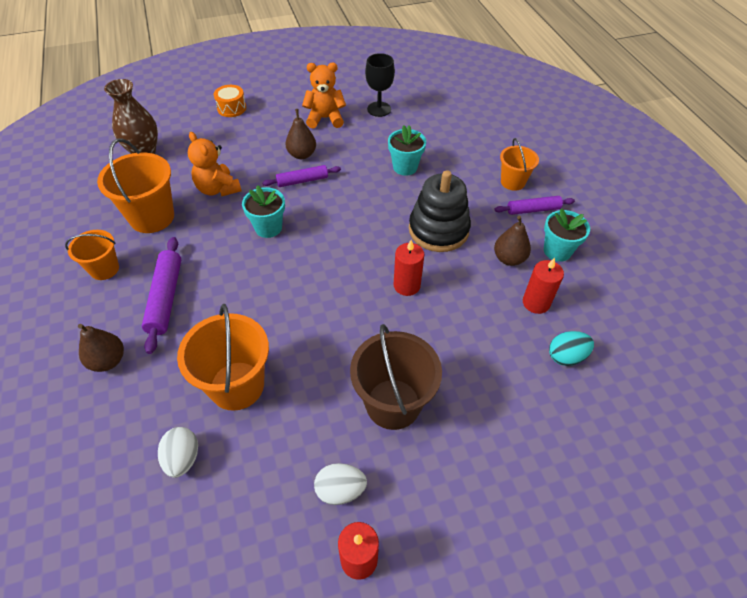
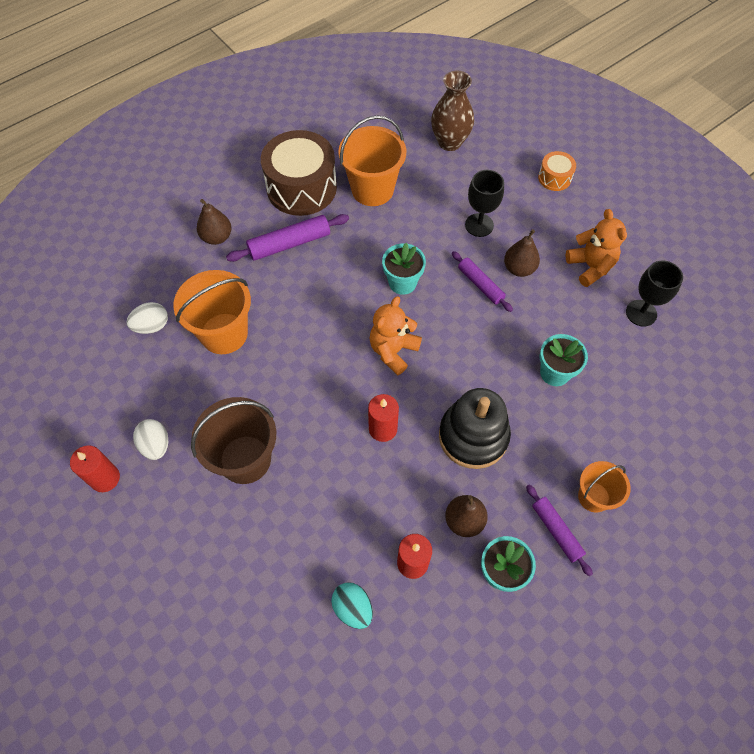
camera: 70 degrees right, 10 degrees up
orange bucket [65,230,119,280] -> brown drum [261,130,337,216]
orange teddy bear [188,132,241,196] -> orange teddy bear moved to [370,296,422,375]
none -> black goblet [465,170,504,237]

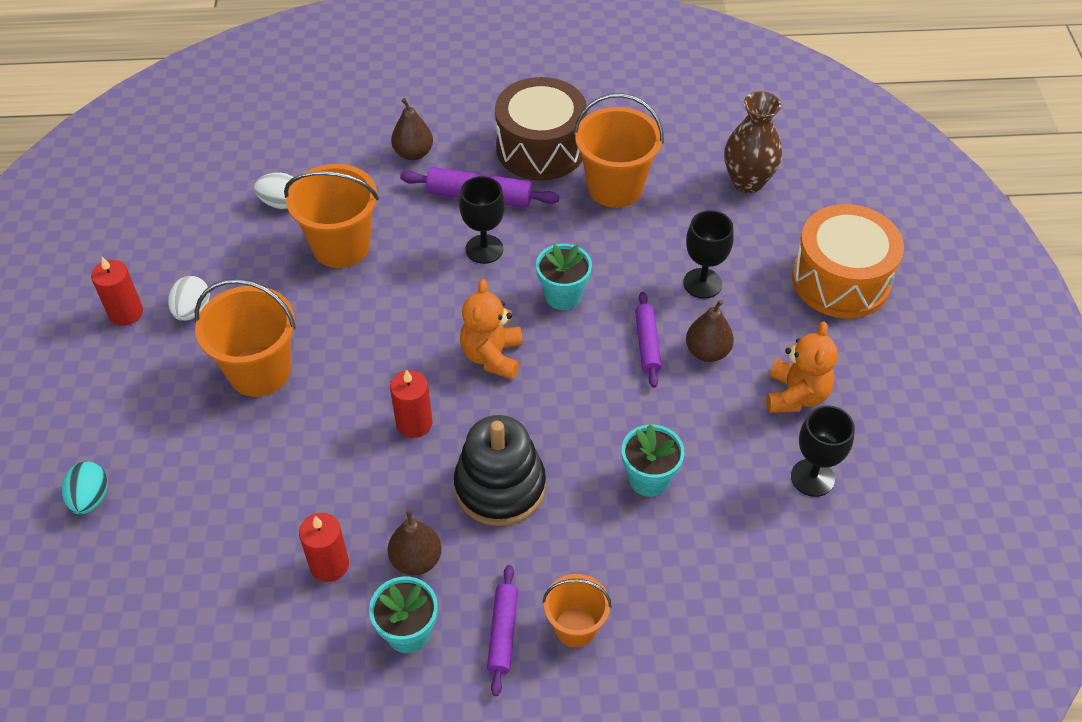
camera: 35 degrees right, 10 degrees down
brown bucket [191,397,276,484] -> orange bucket [195,279,296,397]
turquoise egg [331,582,373,629] -> turquoise egg moved to [62,461,108,515]
orange teddy bear [370,296,422,375] -> orange teddy bear turned 60 degrees counterclockwise [460,279,523,379]
orange drum [538,151,576,191] -> orange drum [792,204,904,318], size x2.10
none -> black goblet [459,176,505,264]

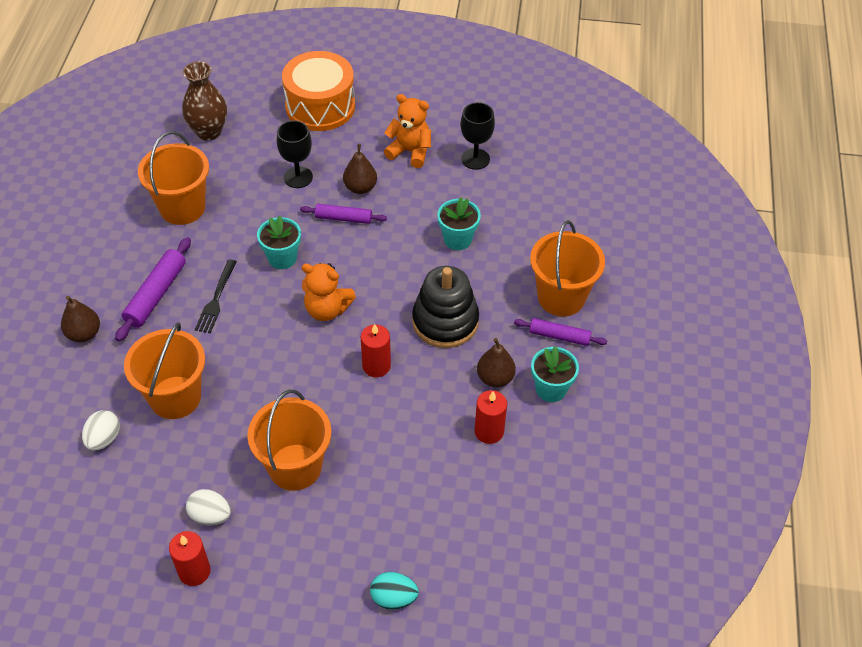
camera: 80 degrees left, 0 degrees up
black goblet [459,176,505,264] -> black fork [195,259,237,333]
brown drum [495,77,587,181] -> none
orange bucket [542,574,612,647] -> orange bucket [530,220,605,316], size x1.67

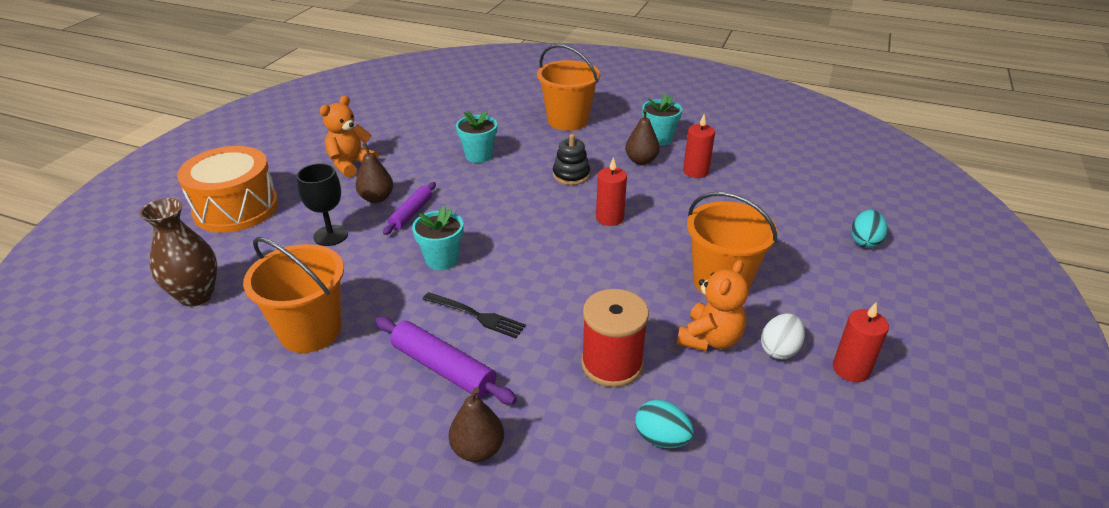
camera: 75 degrees left, 15 degrees down
white egg [82,410,120,451] -> turquoise egg [635,400,694,448]
orange bucket [124,322,205,419] -> red spool [581,289,649,387]
orange teddy bear [302,263,356,321] -> orange teddy bear moved to [677,260,749,351]
black stacking toy [412,266,479,348] -> black stacking toy [553,134,590,185], size x0.60
black goblet [461,102,495,170] -> none
purple rolling pin [514,318,607,346] -> none

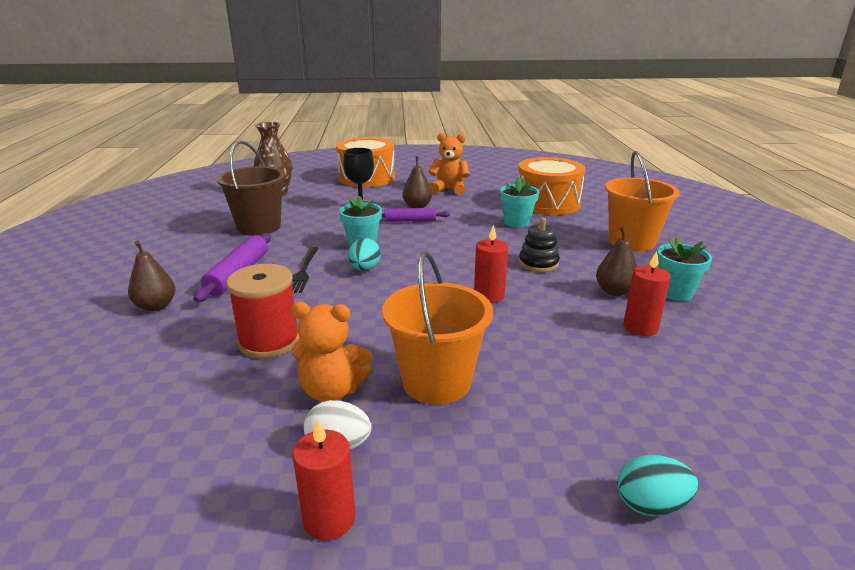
camera: 65 degrees right, 10 degrees down
orange bucket [243,237,344,353] -> brown bucket [217,141,286,236]
turquoise egg [635,400,694,448] -> turquoise egg moved to [348,238,380,271]
none -> orange drum [518,157,585,215]

